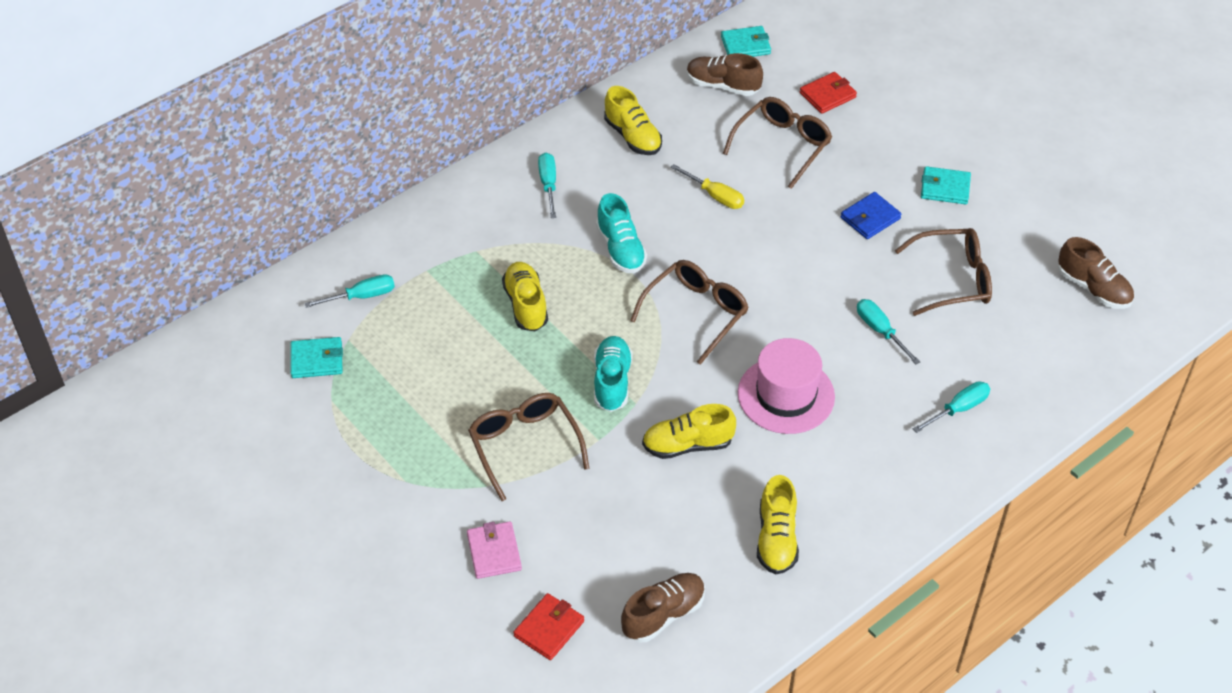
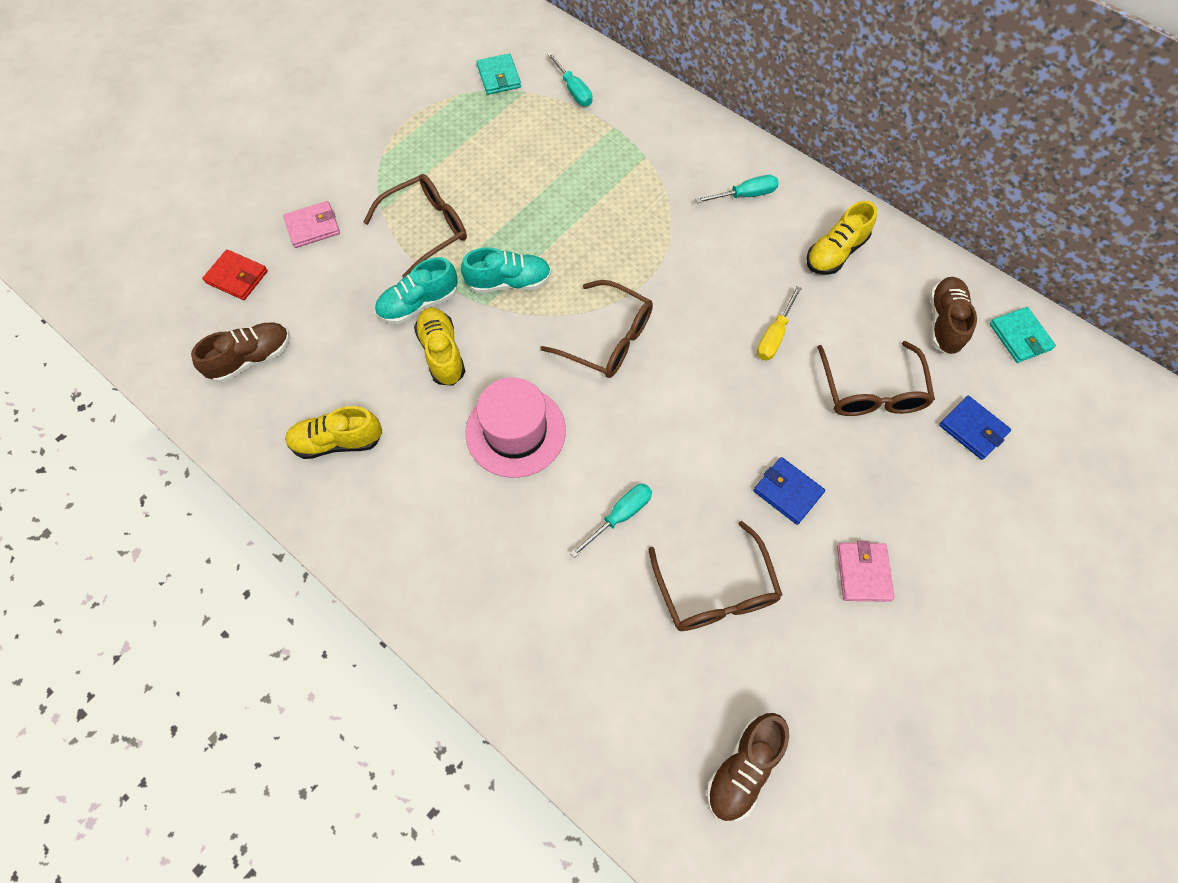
camera: 80 degrees right, 15 degrees up
yellow shoe [502,262,548,331] -> none
turquoise shoe [596,193,647,273] -> turquoise shoe moved to [375,257,458,324]
brown shoe [621,573,705,643] -> brown shoe turned 75 degrees counterclockwise [191,322,290,382]
brown glasses [723,97,832,189] -> brown glasses turned 60 degrees clockwise [817,341,935,416]
red wallet [800,72,857,114] -> blue wallet [939,396,1011,460]
turquoise screwdriver [913,381,990,433] -> none
turquoise wallet [921,166,971,204] -> pink wallet [837,541,895,602]

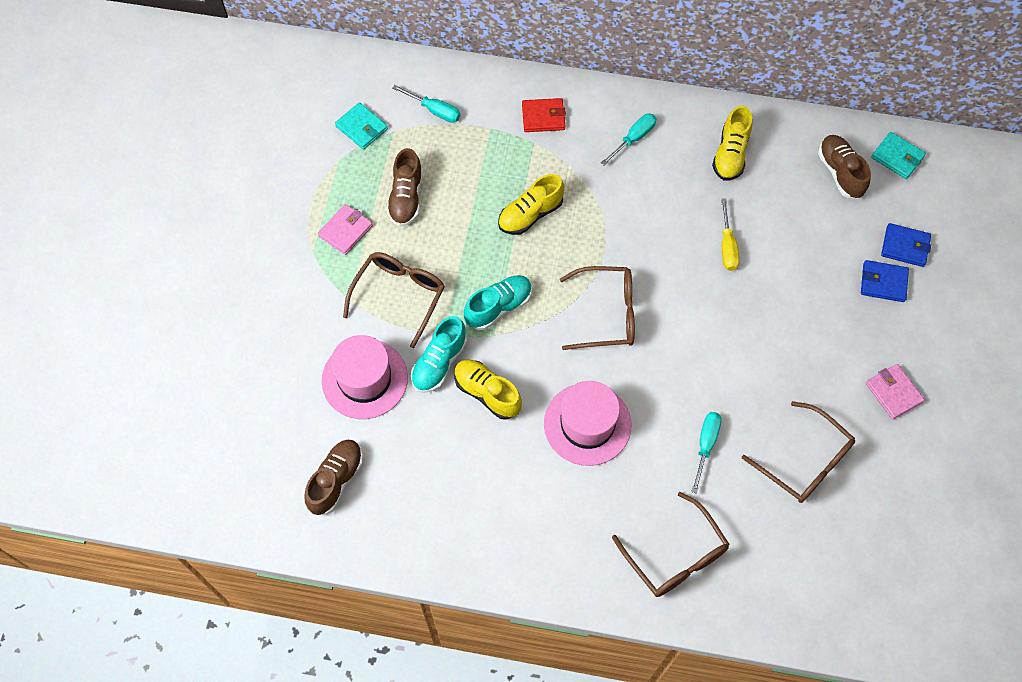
camera: 30 degrees left, 0 degrees up
red wallet [202,249,268,300] -> red wallet moved to [522,98,566,132]
pink wallet [283,201,340,248] -> pink wallet moved to [318,204,373,255]
yellow shoe [285,406,382,459] -> yellow shoe moved to [498,174,564,235]
brown shoe [707,713,789,821] -> brown shoe moved to [387,148,423,227]
blue wallet [753,457,825,525] -> blue wallet moved to [861,260,909,302]
brown glasses [817,341,935,416] -> brown glasses moved to [612,492,730,597]
none -> pink hat [322,335,408,419]

